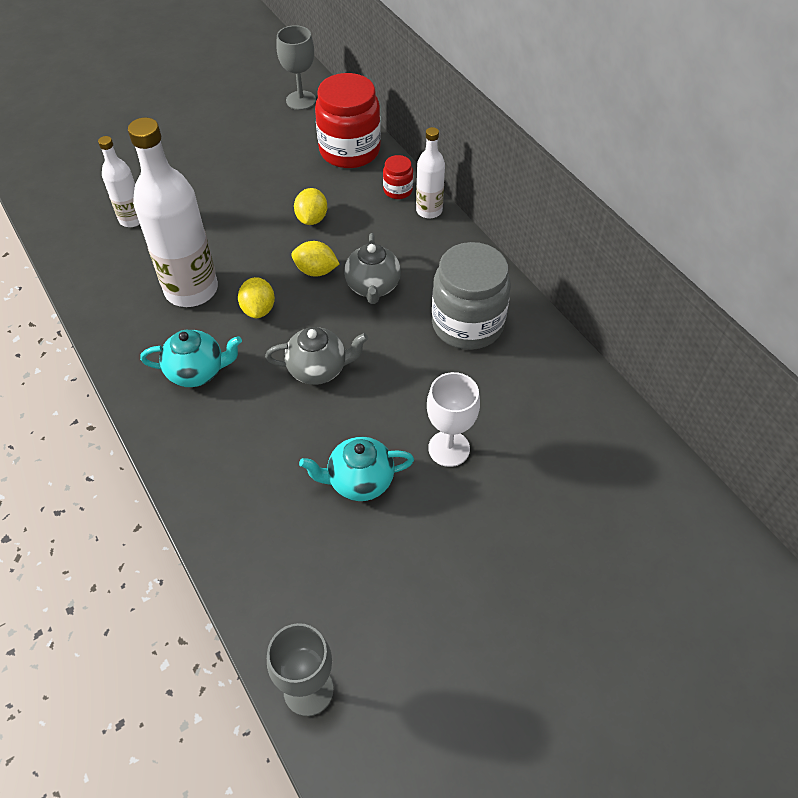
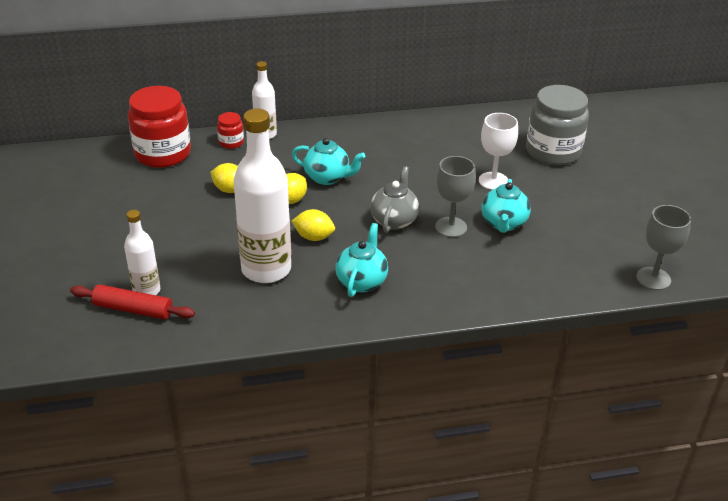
camera: 70 degrees left, 15 degrees down
grey goblet [276,25,316,110] -> grey goblet moved to [435,156,476,237]
grey teapot [344,233,401,304] -> turquoise teapot [292,138,366,185]
grey jar [432,242,511,350] -> grey jar moved to [526,85,589,166]
none -> red rolling pin [70,284,195,319]

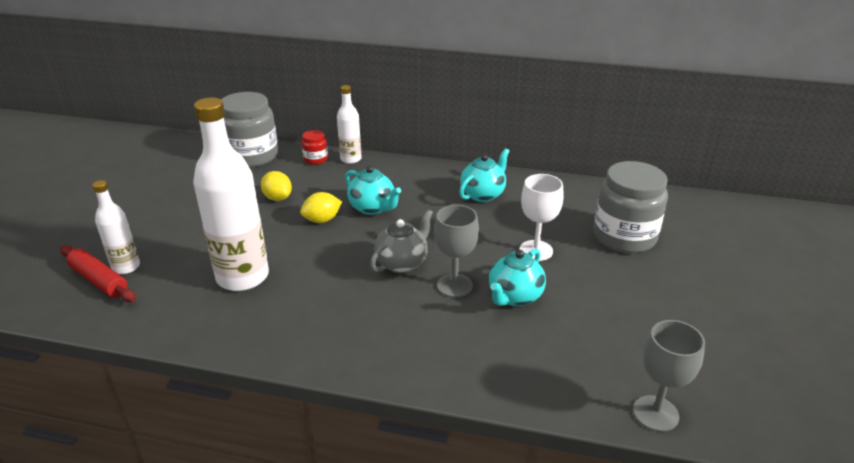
camera: 25 degrees right, 5 degrees down
red jar [128,86,191,168] -> grey jar [221,92,278,167]
yellow lemon [292,209,335,241] -> none
turquoise teapot [335,223,388,297] -> turquoise teapot moved to [459,148,510,202]

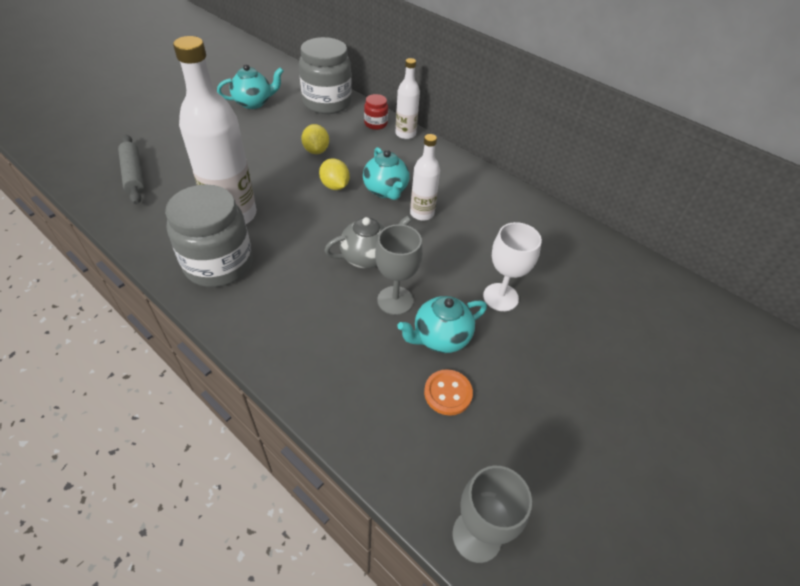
camera: 25 degrees right, 15 degrees up
red rolling pin [60,245,136,302] -> grey rolling pin [118,135,144,205]
white bottle [92,180,140,274] -> white bottle moved to [410,134,440,221]
yellow lemon [300,192,342,223] -> yellow lemon turned 60 degrees clockwise [319,158,350,190]
turquoise teapot [459,148,510,202] -> turquoise teapot moved to [217,64,284,109]
grey jar [594,161,668,253] -> grey jar moved to [165,184,253,287]
none -> orange button [424,369,473,416]

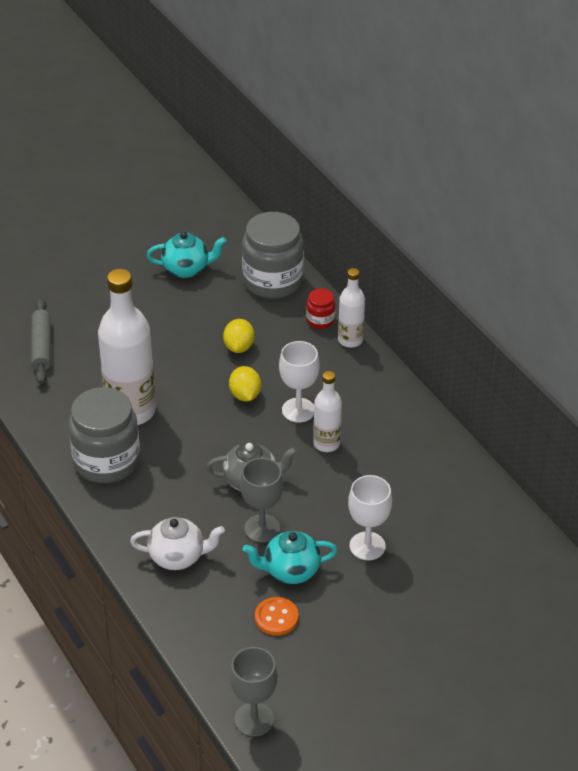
camera: 20 degrees right, 5 degrees down
turquoise teapot [363,147,409,200] -> white goblet [279,341,319,423]
none -> white teapot [130,517,225,570]

